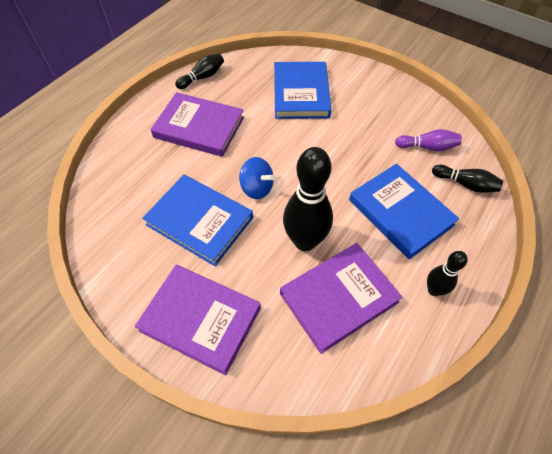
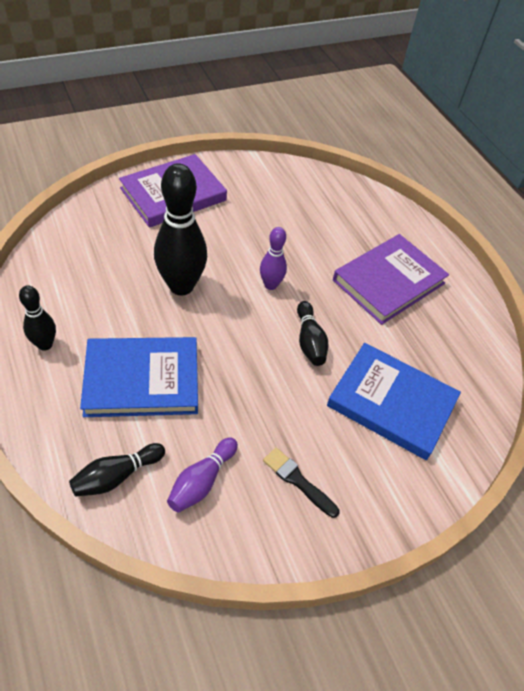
camera: 115 degrees right, 5 degrees down
blue book [142,175,253,266] -> none
black bowling pin [175,54,224,89] -> black bowling pin moved to [297,301,328,366]
blue spinning top [239,157,274,199] -> purple bowling pin [260,227,287,290]
purple book [280,243,402,354] -> none
none -> black brush [263,447,339,518]

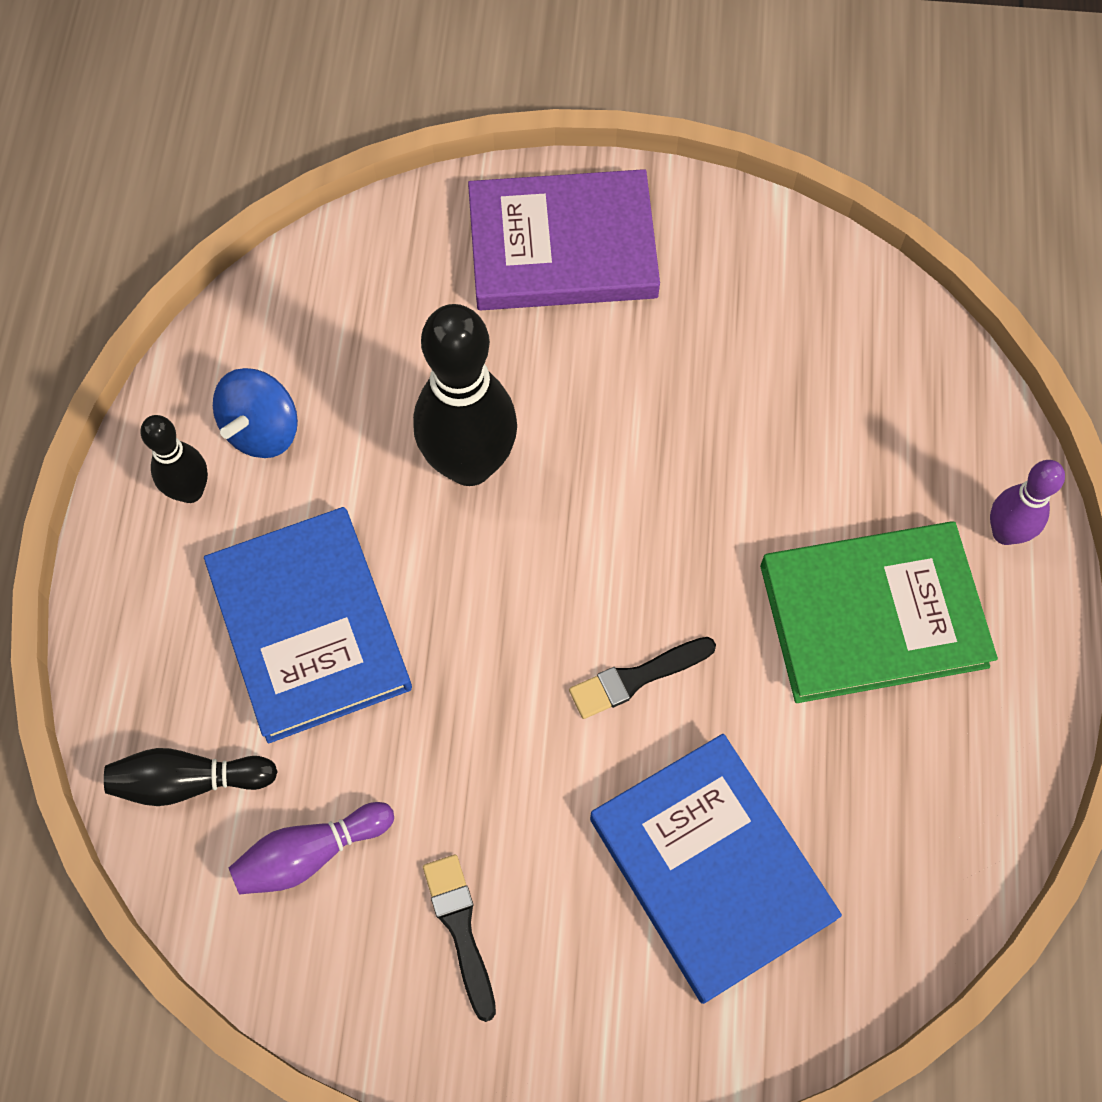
camera: 35 degrees right, 15 degrees up
blue book [80,337,198,417] -> blue book turned 45 degrees clockwise [204,507,412,743]
purple bowling pin [260,227,287,290] -> purple bowling pin moved to [990,460,1065,545]
black bowling pin [297,301,328,366] -> black brush [569,637,716,719]
purple book [333,234,449,325] -> green book [760,521,998,703]
none -> blue spinning top [213,368,298,458]

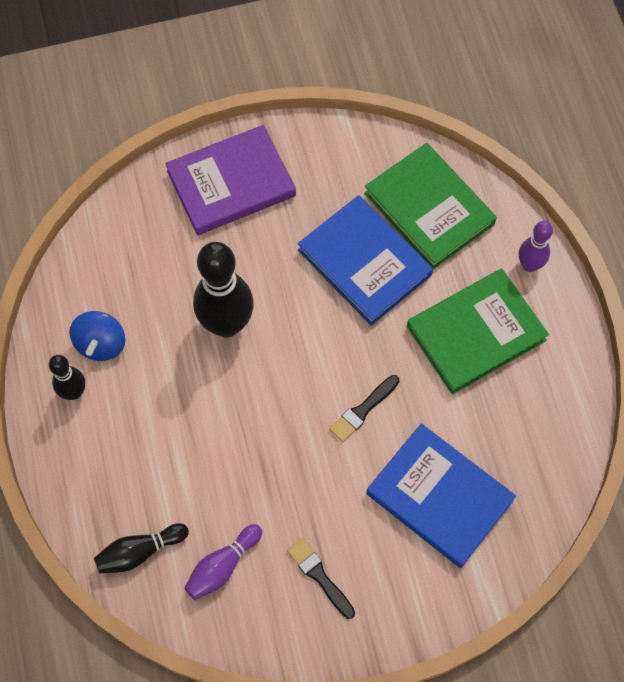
camera: 20 degrees left, 0 degrees up
blue book [204,507,412,743] -> blue book moved to [298,195,433,326]
none -> green book [364,143,497,269]

